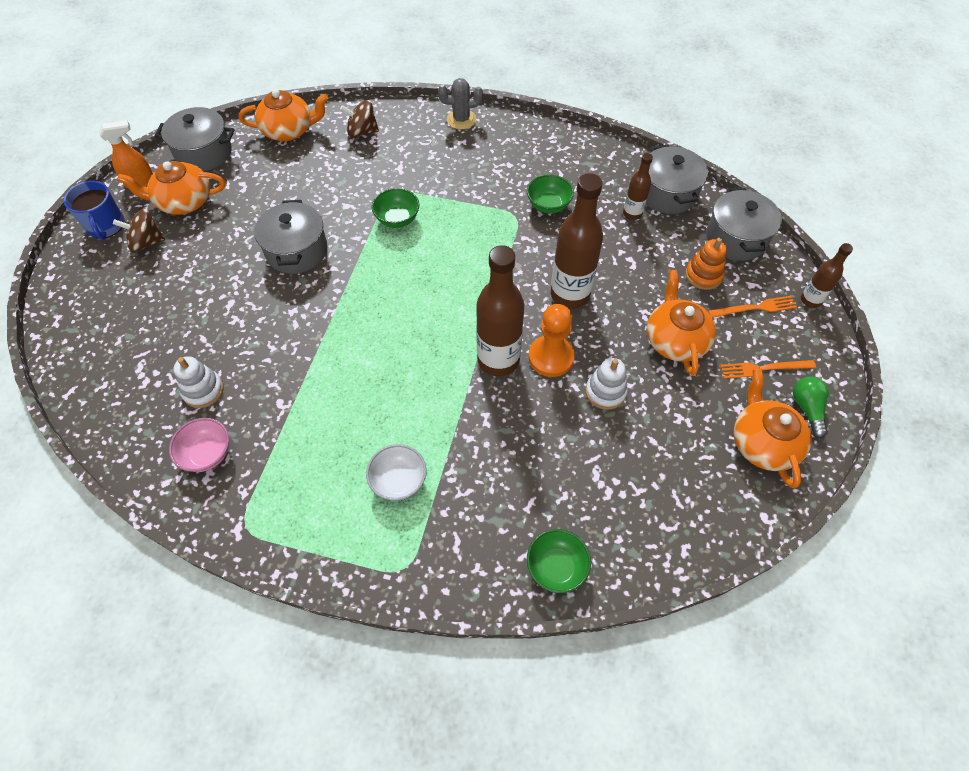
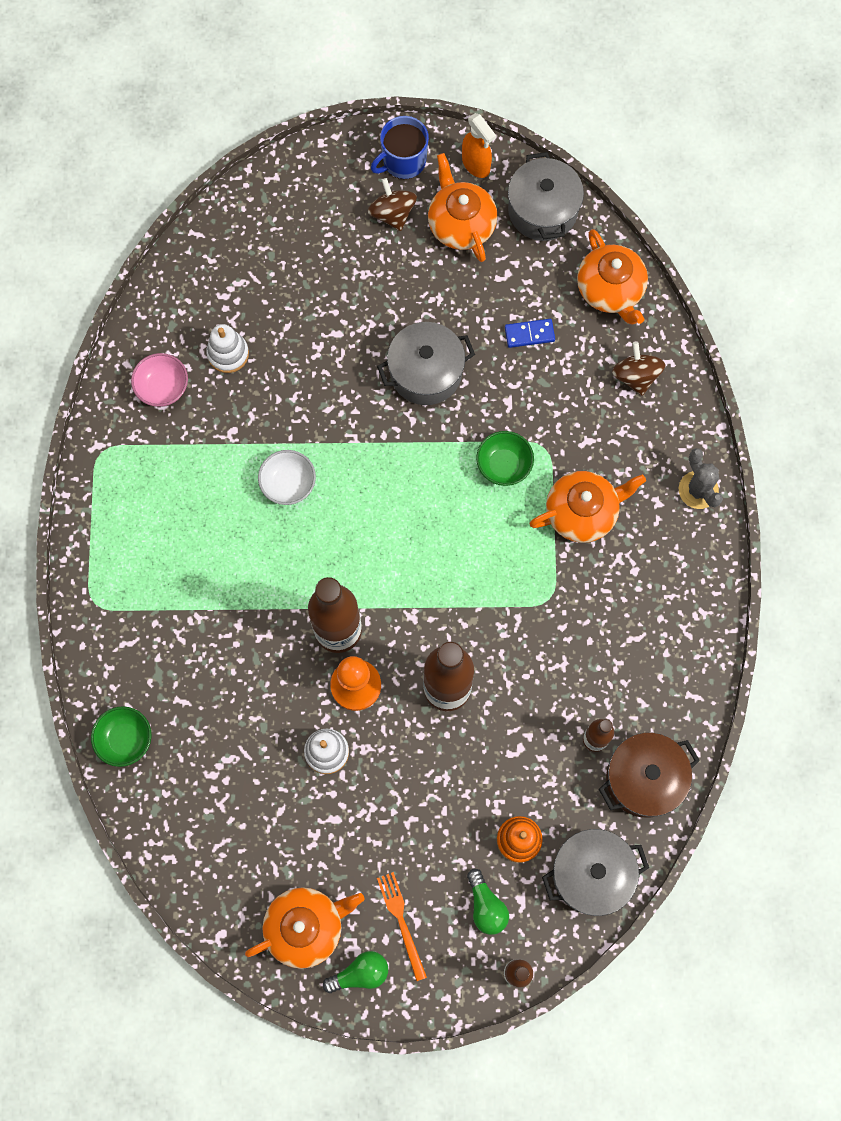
camera: 75 degrees right, 15 degrees up
white bowl [366,444,426,501] -> white bowl moved to [258,450,316,505]
green bowl [527,175,574,214] -> none
grey pot [646,145,708,214] -> brown pot [599,733,700,818]
orange teapot [647,270,716,375] -> orange teapot moved to [530,471,646,543]
orange fork [708,296,797,318] -> green light bulb [467,869,509,935]
none -> blue domino [505,319,555,348]

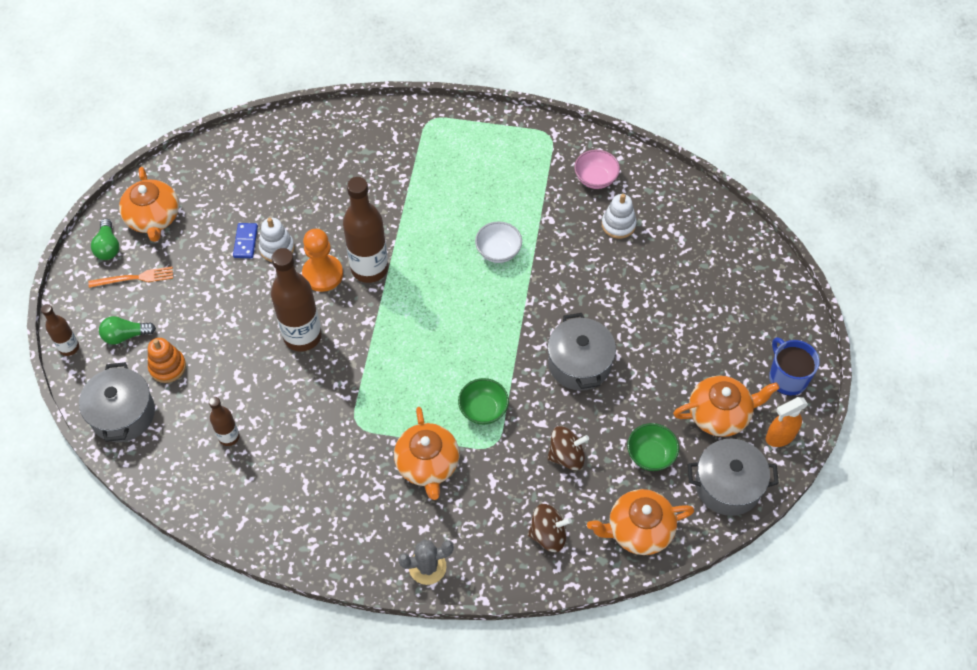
camera: 100 degrees right, 15 degrees down
green bowl [91,706,151,767] -> green bowl moved to [627,423,679,471]
brown spinning top [368,178,417,231] -> brown spinning top moved to [547,426,589,470]
blue domino [505,319,555,348] -> blue domino moved to [233,223,258,258]
brown pot [599,733,700,818] -> none

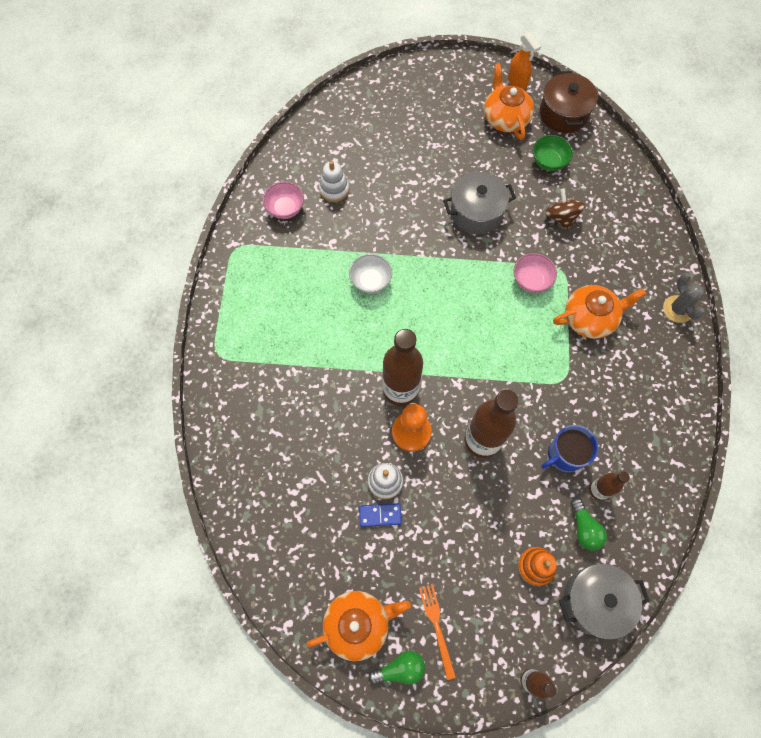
camera: 95 degrees left, 10 degrees up
green light bulb [99,316,156,345] -> green light bulb moved to [571,498,607,550]
green bowl [458,378,509,425] -> pink bowl [514,253,557,293]
brown spinning top [528,504,572,552] -> none
orange teapot [587,489,694,555] -> none
grey pot [688,439,779,516] -> brown pot [540,71,598,133]
blue mug [769,337,820,396] -> blue mug moved to [541,425,598,472]

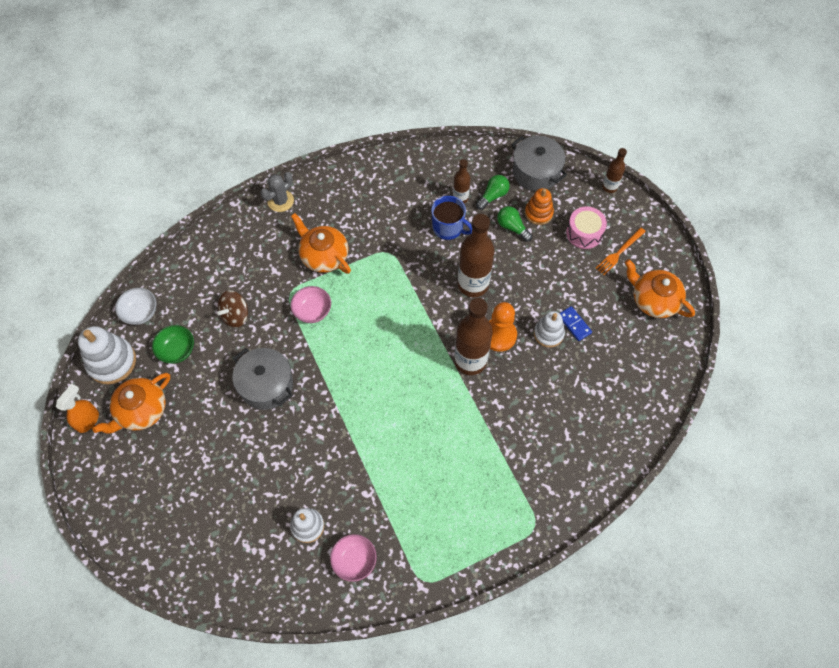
camera: 120 degrees left, 5 degrees down
white bowl [349,254,392,293] -> white bowl moved to [115,288,156,325]
green light bulb [369,651,425,684] -> green light bulb moved to [497,206,532,242]
brown pot [540,71,598,133] -> white stacking toy [78,326,136,384]
none -> pink drum [566,206,607,249]

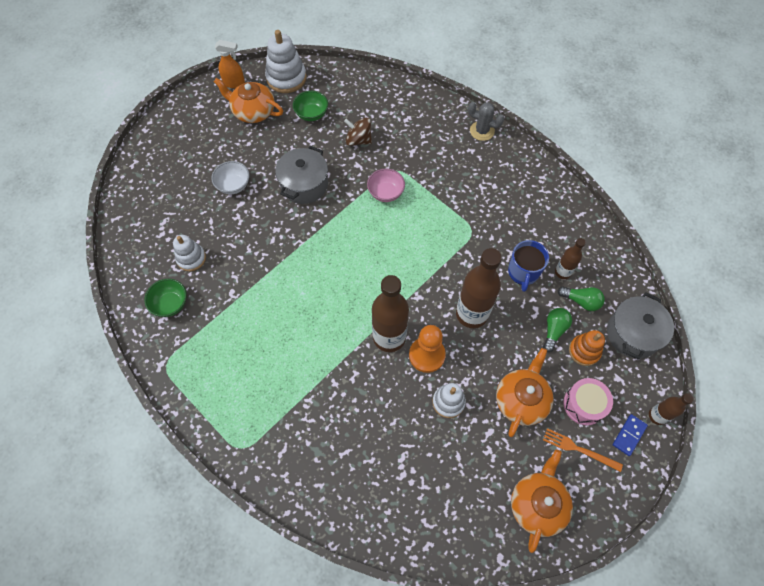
camera: 70 degrees right, 0 degrees up
white bowl [115,288,156,325] -> white bowl moved to [211,161,249,194]
orange teapot [291,213,351,274] -> orange teapot moved to [496,348,554,437]
pink bowl [330,534,377,582] -> green bowl [144,279,187,317]
blue domino [559,306,592,341] -> blue domino moved to [613,414,648,456]

